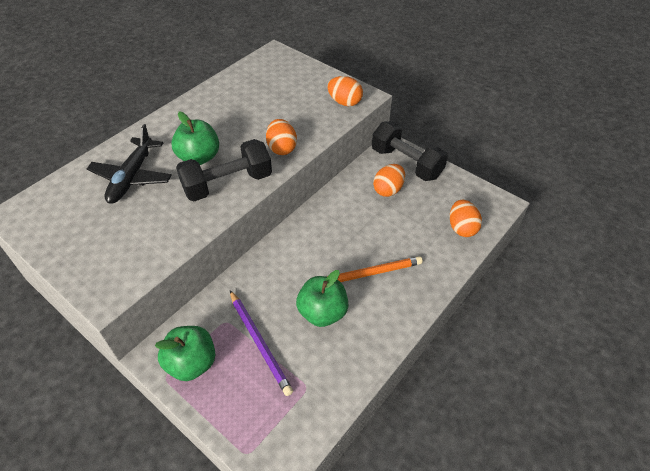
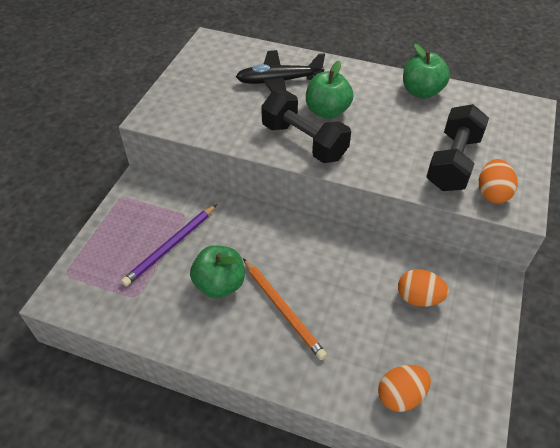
camera: 70 degrees right, 0 degrees up
green apple [155,326,216,381] -> green apple moved to [403,44,450,99]
orange egg [266,119,297,155] -> none
black dumbbell [372,122,448,181] -> black dumbbell moved to [426,104,489,191]

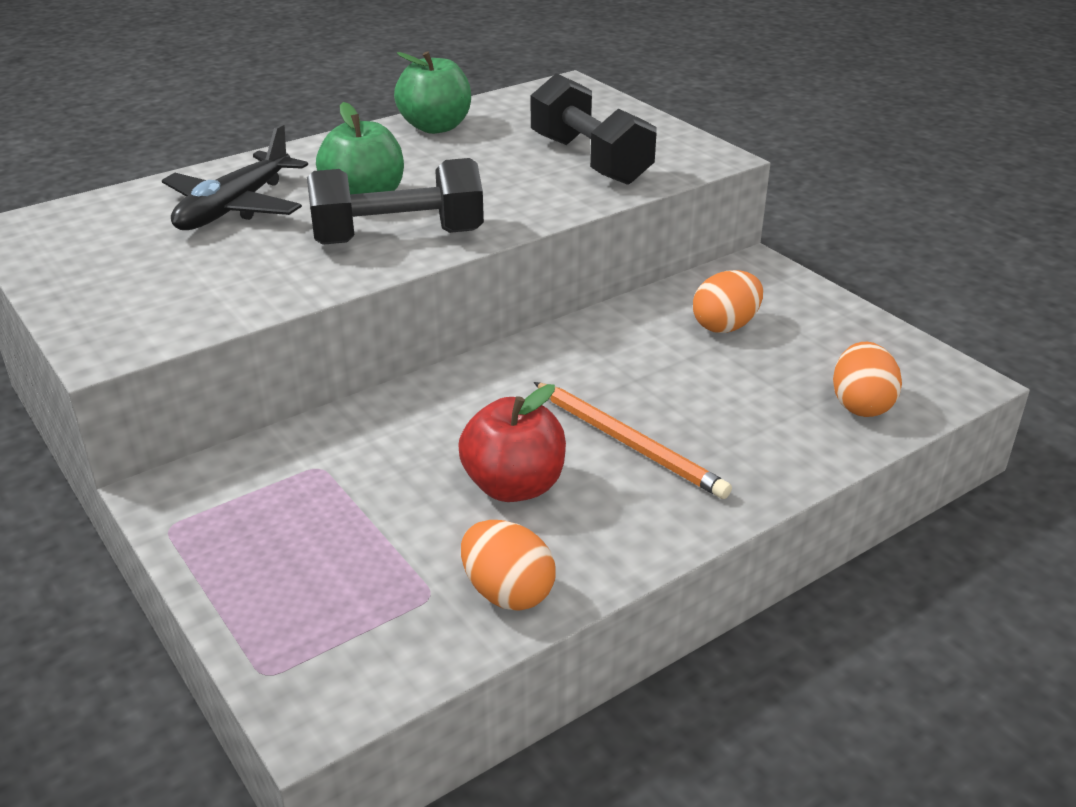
camera: 55 degrees left, 15 degrees down
purple pencil [121,204,217,286] -> none
green apple [190,245,245,298] -> red apple [458,384,566,502]
orange pencil [243,258,327,360] -> orange pencil turned 45 degrees clockwise [534,382,732,499]
orange egg [479,159,518,204] -> orange egg moved to [461,520,556,611]

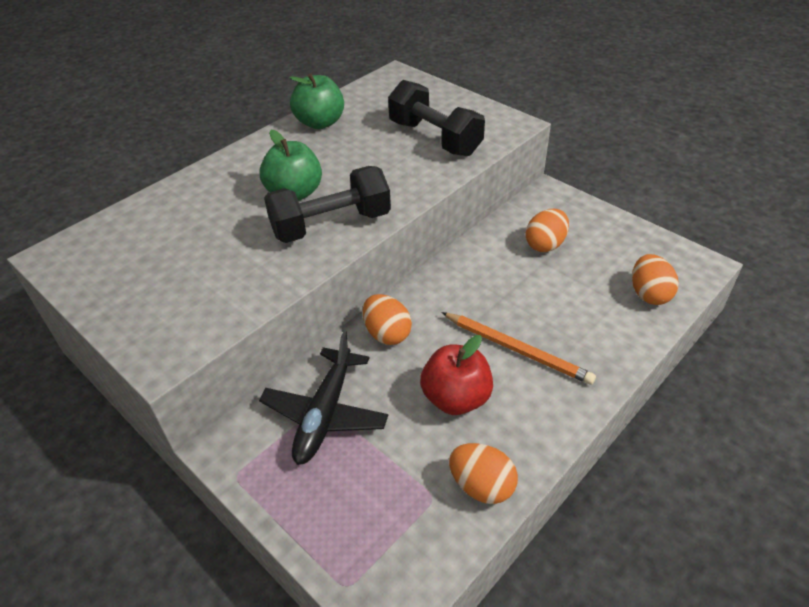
camera: 10 degrees left, 10 degrees up
black plane [162,124,308,230] -> black plane moved to [259,331,388,465]
none -> orange egg [363,294,412,345]

